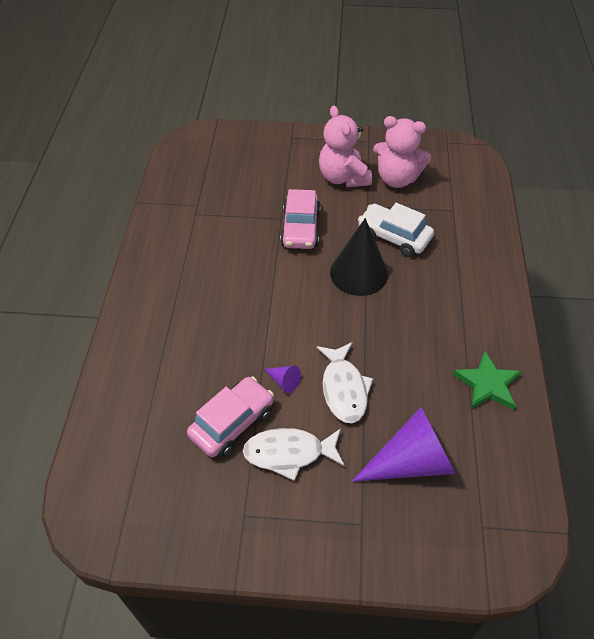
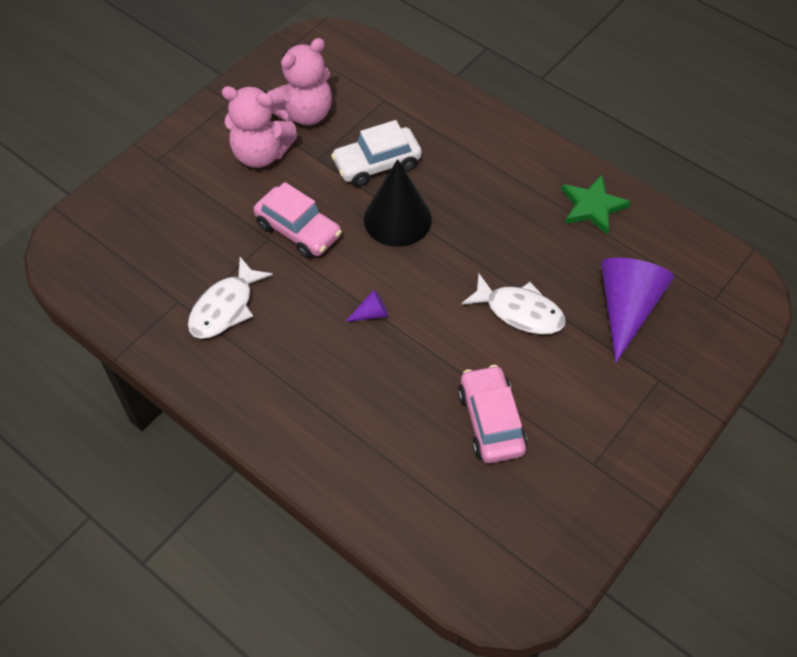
camera: 55 degrees left, 5 degrees up
white fish [243,428,345,481] -> white fish moved to [188,257,273,339]
purple cone [264,365,301,393] -> purple cone moved to [345,289,389,322]

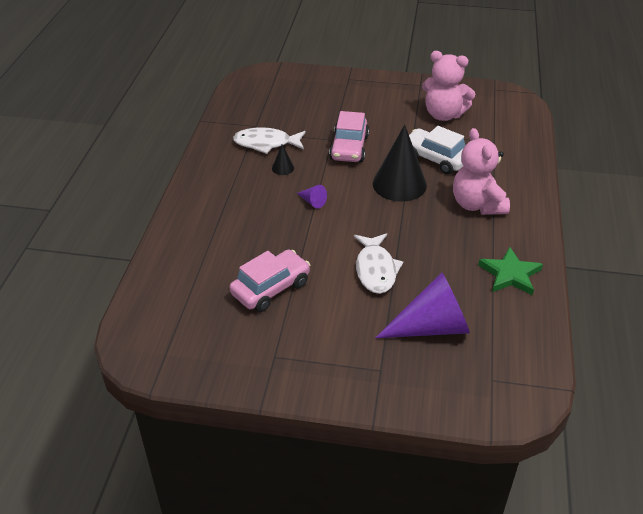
camera: 60 degrees right, 15 degrees down
pink teddy bear [221,86,297,168] -> pink teddy bear moved to [453,128,510,215]
none -> black cone [272,144,294,175]

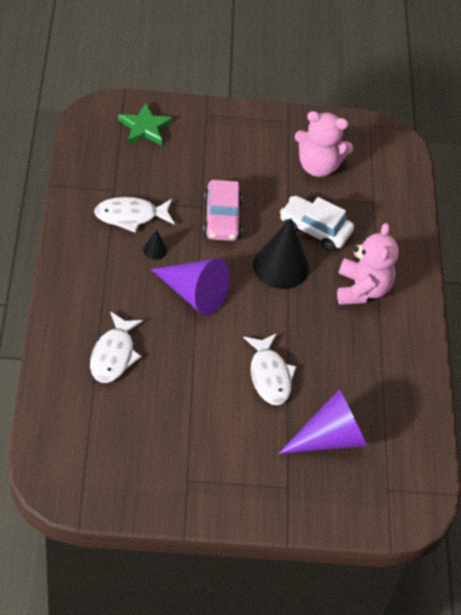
camera: 15 degrees left, 10 degrees up
pink car [229,250,310,312] -> none
purple cone [297,185,327,209] -> purple cone [151,258,230,316], size x2.34
pink teddy bear [453,128,510,215] -> pink teddy bear turned 150 degrees counterclockwise [337,223,399,305]
green star [478,247,543,295] -> green star moved to [118,103,173,145]
none -> white fish [90,312,143,383]

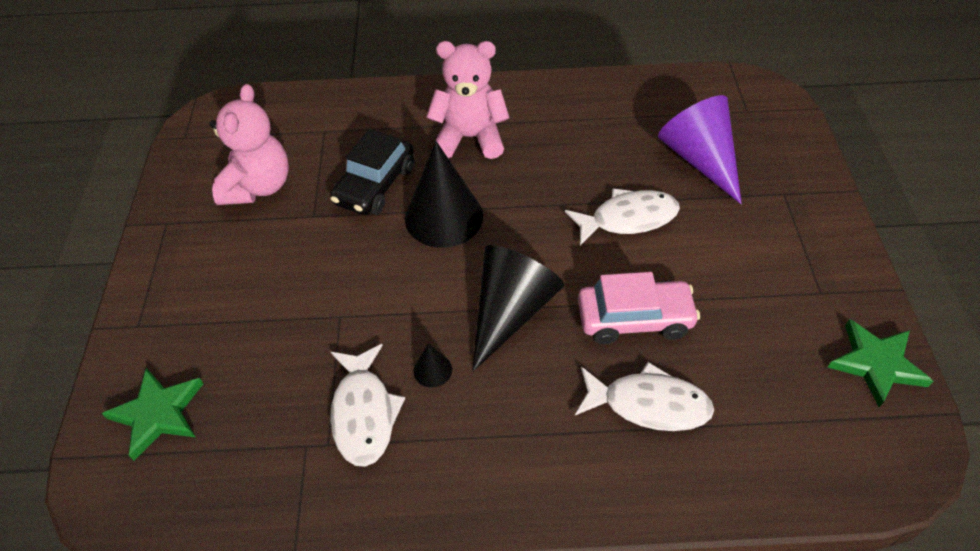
camera: 85 degrees left, 0 degrees up
purple cone [151,258,230,316] -> black cone [472,245,565,372]
pink car [203,180,242,241] -> pink car moved to [578,272,700,344]
white car [280,196,354,251] -> black car [330,129,414,215]
none -> green star [827,319,933,407]

